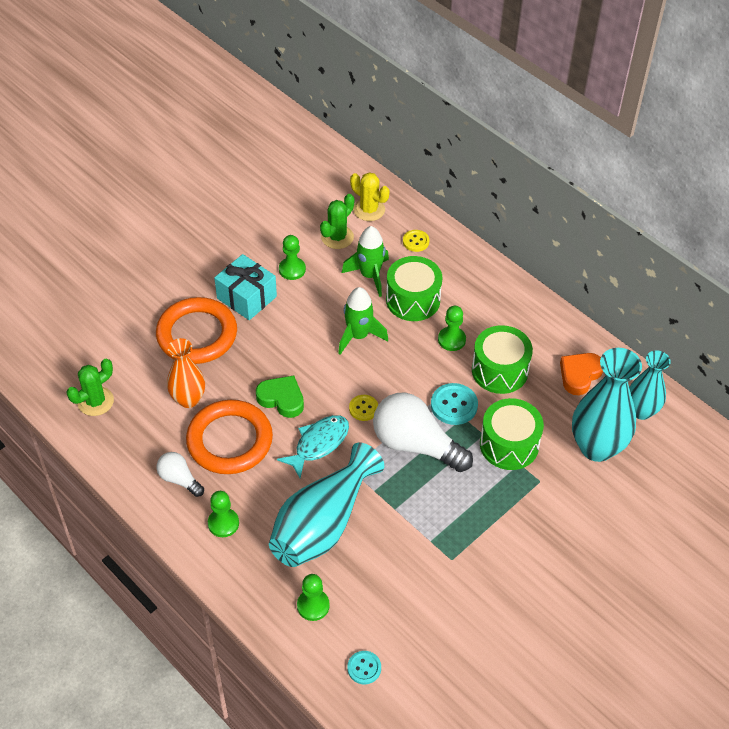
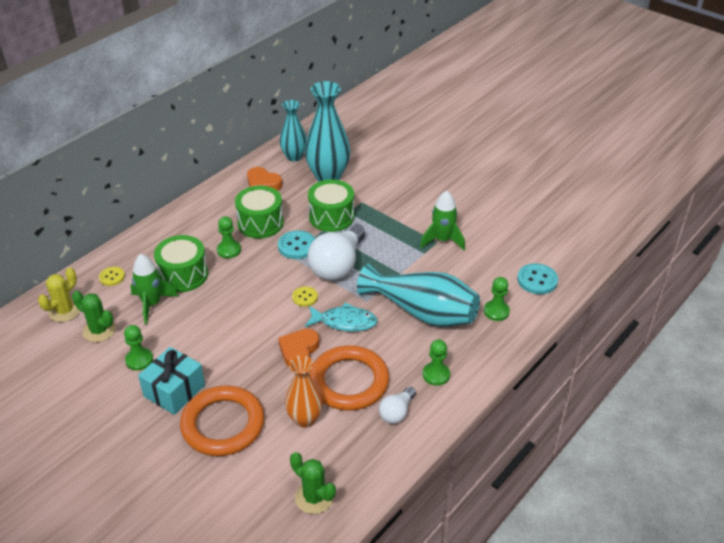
camera: 95 degrees left, 10 degrees down
green heart [256,376,304,418] -> orange heart [278,329,319,367]
turquoise fish [277,415,349,478] -> turquoise fish turned 150 degrees clockwise [305,303,378,331]
green rocket [338,287,388,355] -> green rocket moved to [420,191,465,250]
turquoise button [347,651,381,684] -> turquoise button [517,263,558,294], size x1.59

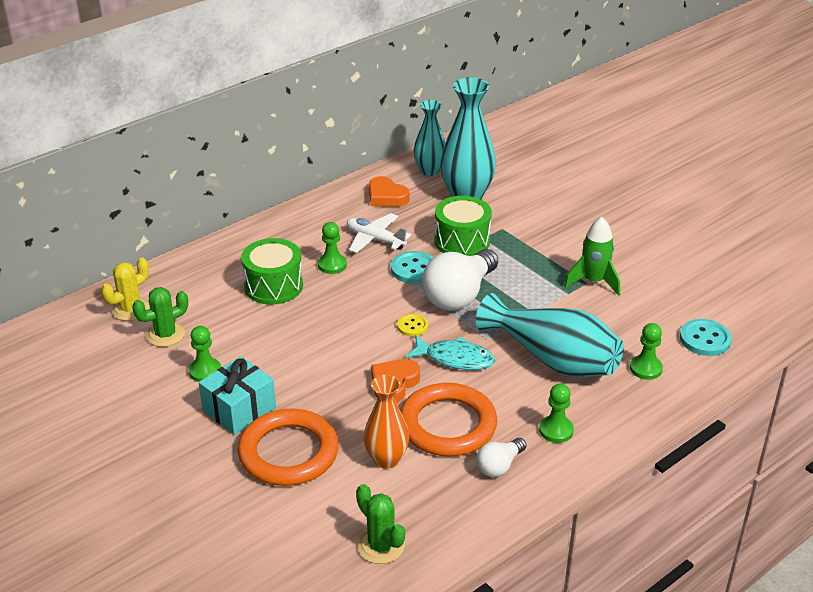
camera: 10 degrees right, 5 degrees down
green cactus [72,291,116,342] -> green cactus turned 75 degrees counterclockwise [132,287,188,347]
yellow button [99,267,125,286] -> none
green rocket [130,254,179,324] -> none
green drum [235,186,284,238] -> white plane [347,213,412,253]

